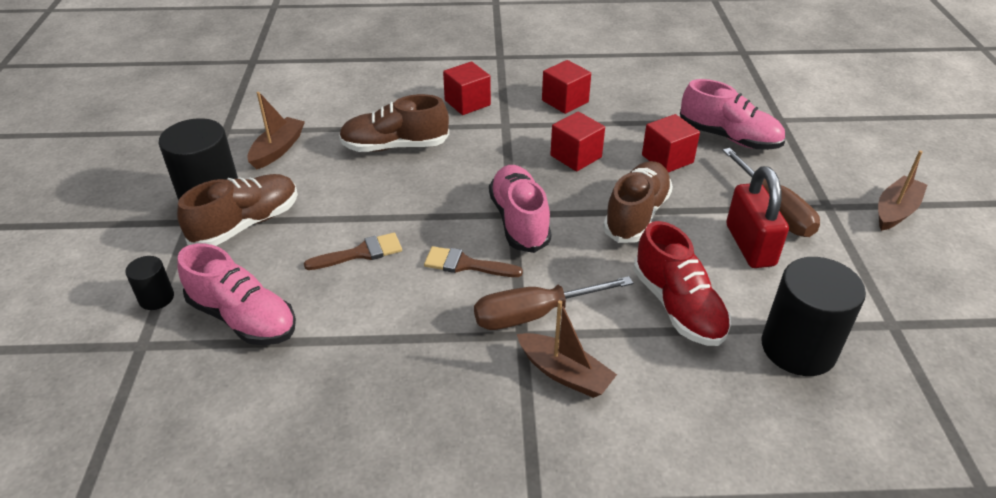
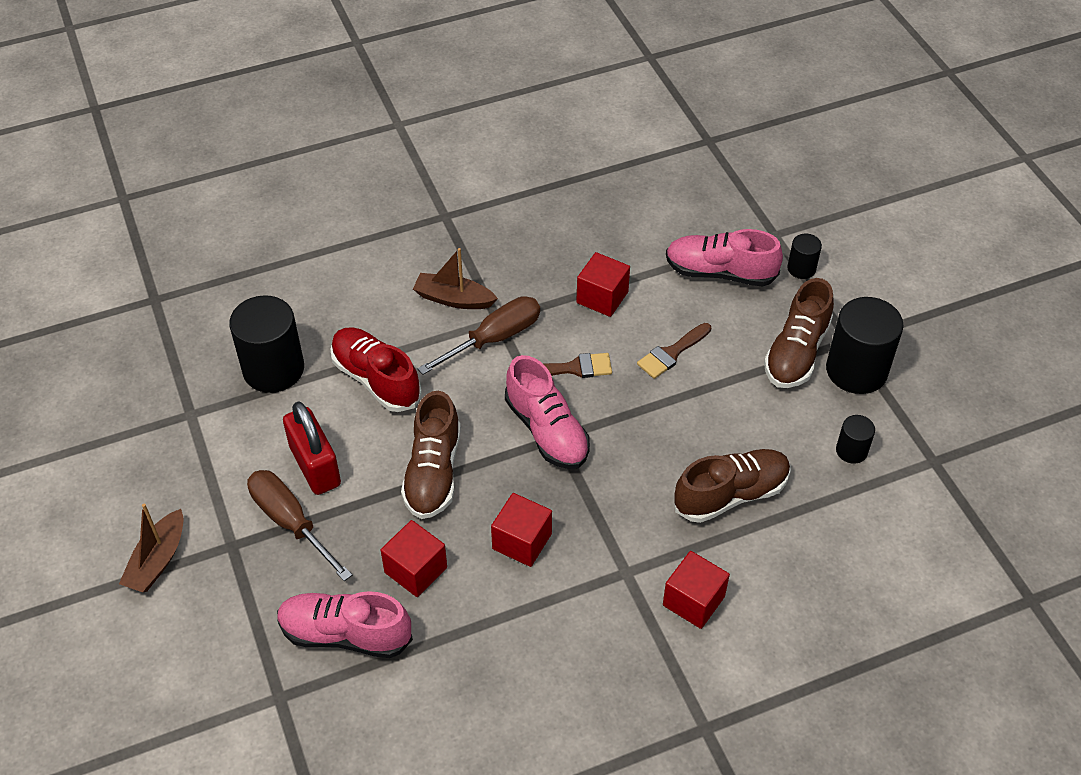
camera: 160 degrees right, 10 degrees up
brown boat [247,92,305,170] -> black cylinder [836,415,875,464]
red cube [542,60,591,114] -> red cube moved to [576,252,630,317]

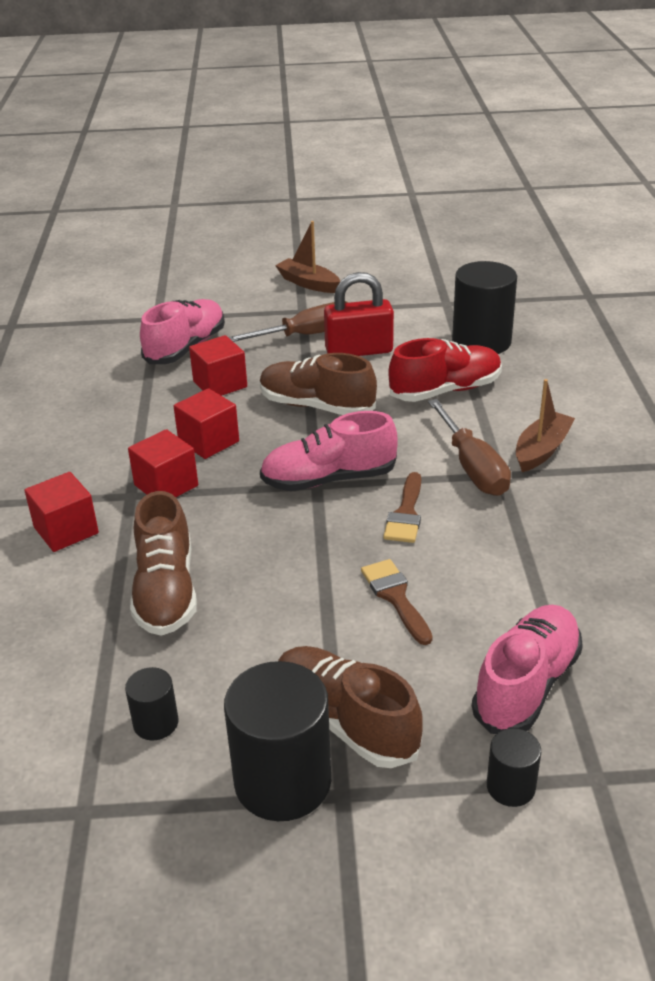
camera: 110 degrees right, 15 degrees down
red cube [576,252,630,317] -> red cube moved to [128,429,198,497]

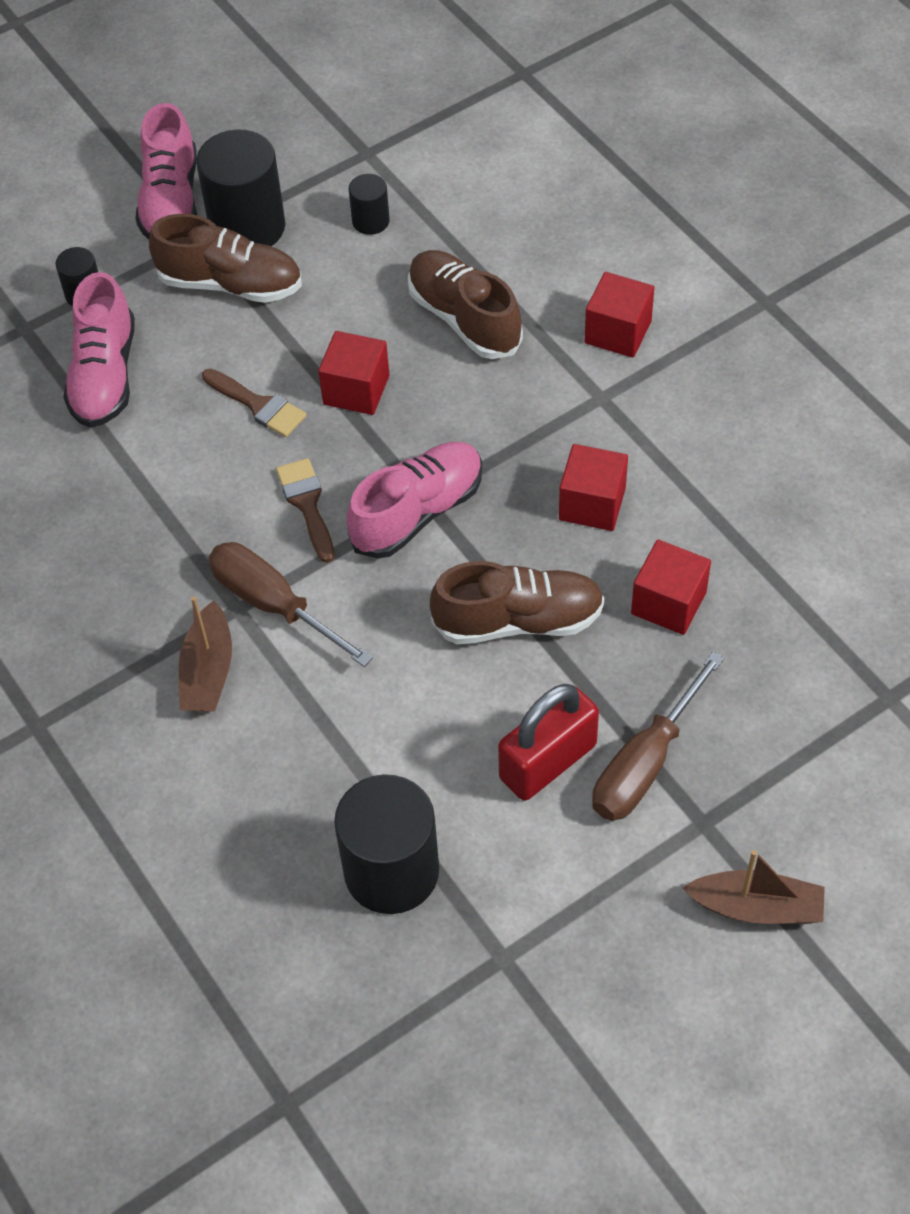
camera: 150 degrees right, 20 degrees up
red cube [128,429,198,497] -> red cube moved to [318,331,389,415]
pink shoe [140,299,225,364] -> pink shoe moved to [136,103,197,239]
red shoe [388,338,502,402] -> none

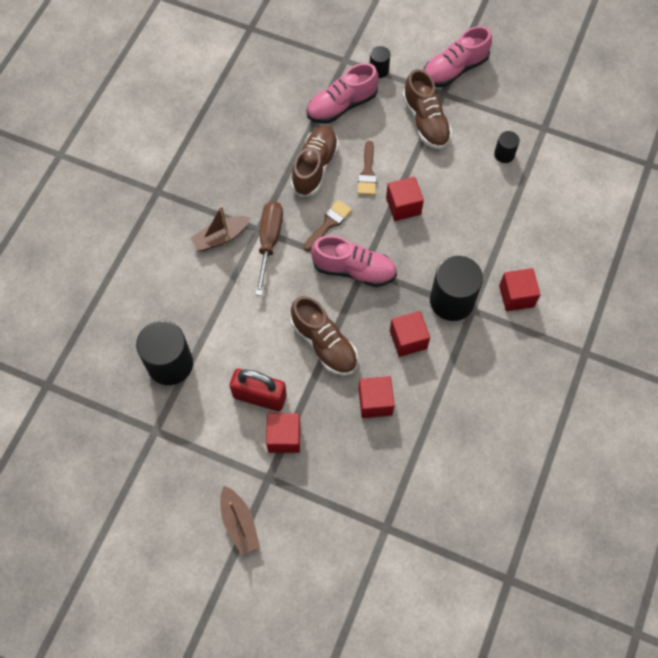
camera: 55 degrees right, 10 degrees up
black cylinder [196,129,285,246] -> black cylinder moved to [430,256,483,321]
brown shoe [408,250,523,359] -> brown shoe moved to [291,126,339,197]
brown screwdriver [592,652,724,821] -> red cube [266,413,300,453]

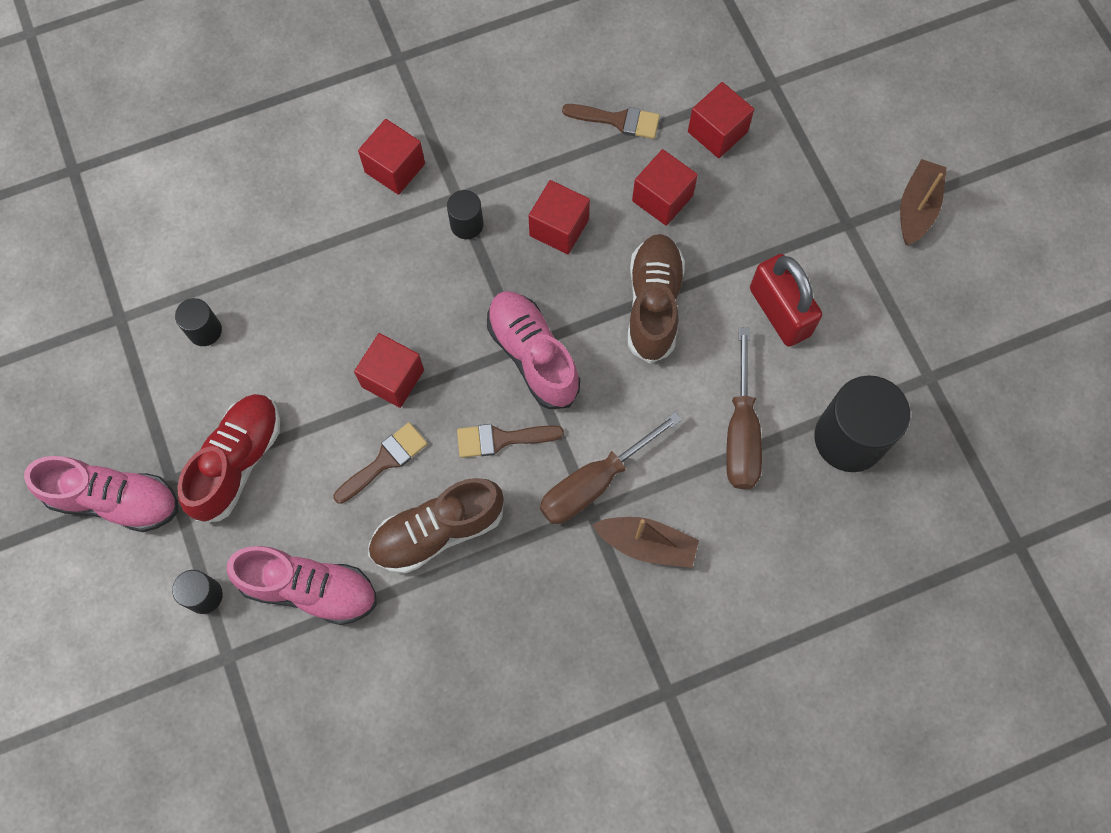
camera: 135 degrees left, 5 degrees up
red cube [266,413,300,453] -> red cube moved to [688,82,754,158]
brown shoe [403,69,452,149] -> red shoe [177,394,280,523]
black cylinder [430,256,483,321] -> black cylinder [447,190,484,239], size x0.49
none -> brown brush [562,104,660,139]
none -> brown screwdriver [726,327,762,489]

